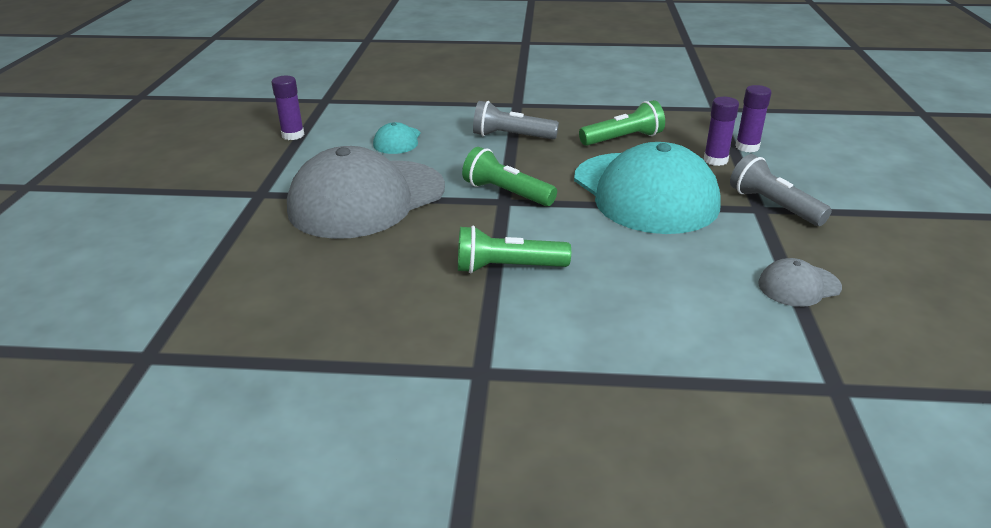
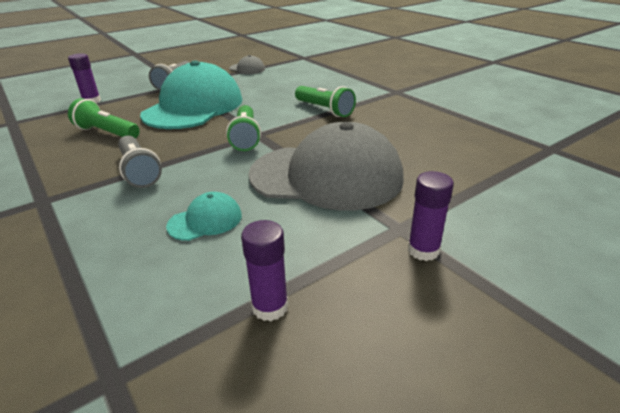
camera: 130 degrees left, 0 degrees up
purple glue stick [704,97,739,166] -> purple glue stick moved to [408,171,454,261]

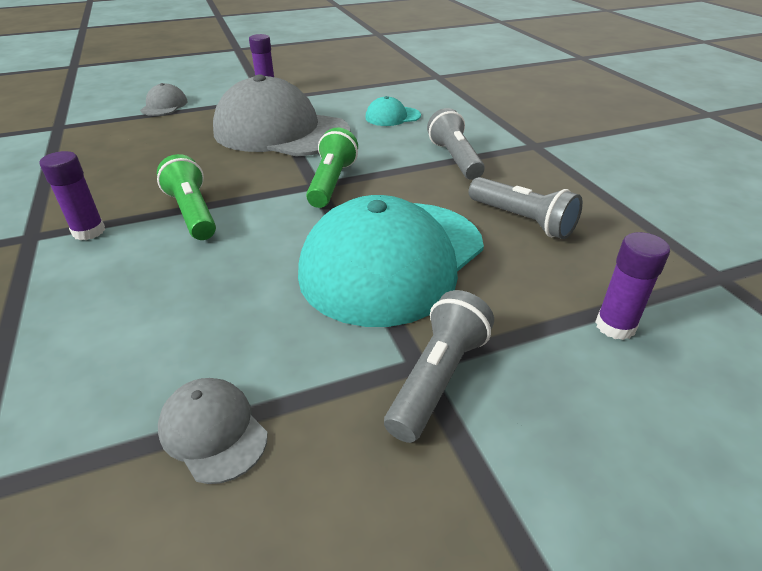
camera: 165 degrees left, 5 degrees up
green flashlight [68,98,140,139] -> grey flashlight [469,177,583,239]
purple glue stick [241,220,288,321] -> purple glue stick moved to [39,151,105,240]
none -> grey cap [140,83,188,116]

